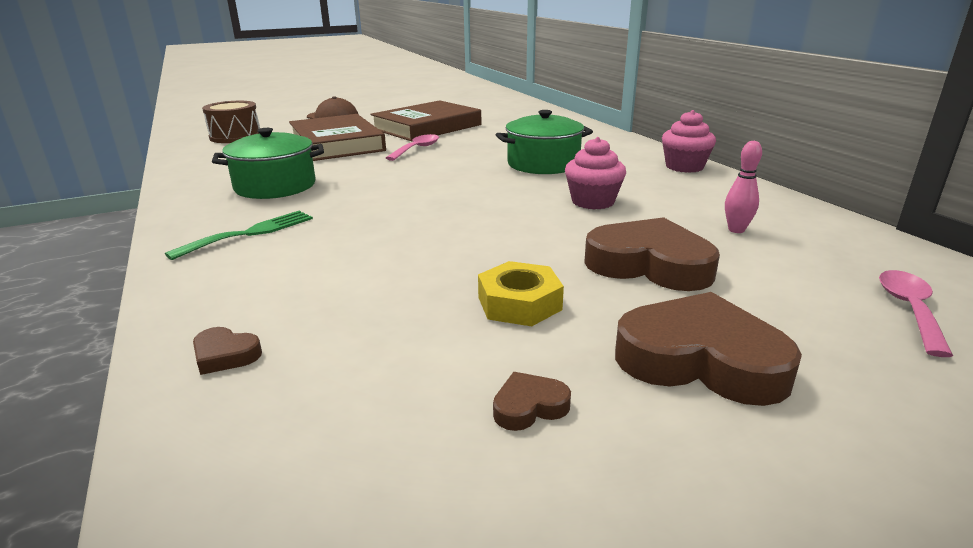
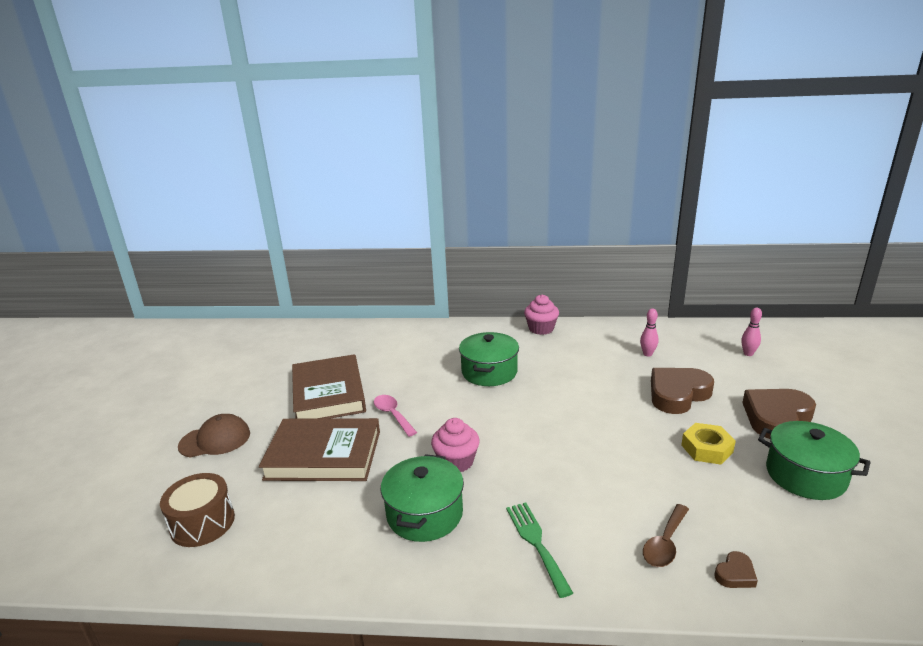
camera: 60 degrees left, 0 degrees up
brown heart [493,372,571,431] -> green pot [758,421,871,500]
pink cupcake [565,137,626,209] -> pink cupcake moved to [431,418,480,472]
pink spoon [879,270,953,357] -> pink bowling pin [741,308,762,356]
none -> brown spoon [643,504,689,567]

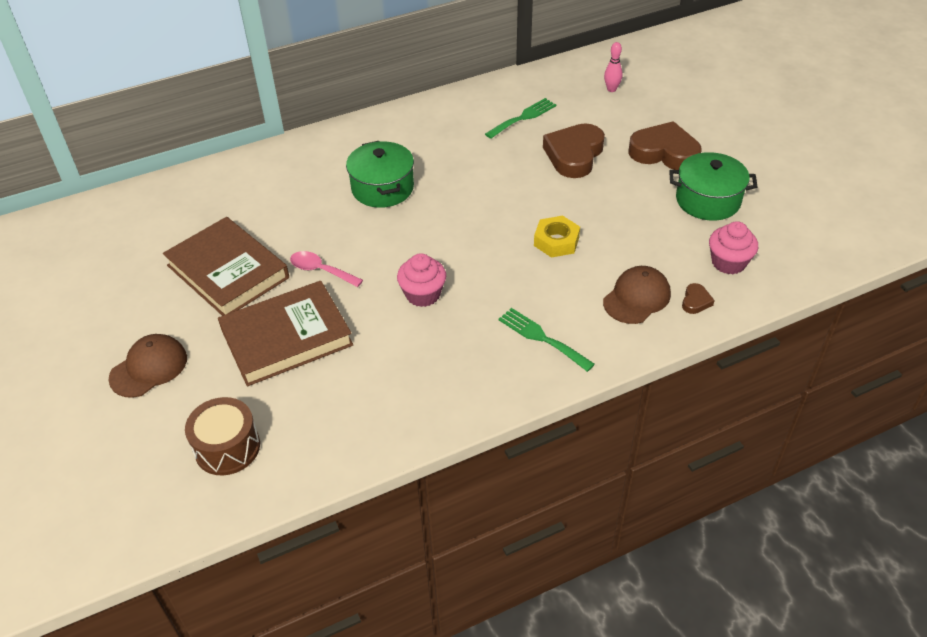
camera: 30 degrees left, 20 degrees up
green pot [381,454,464,542] -> none
pink cupcake [524,295,559,335] -> pink cupcake moved to [709,221,758,274]
pink bowling pin [640,308,659,357] -> green fork [485,98,556,139]
brown spoon [643,504,689,567] -> brown cap [603,266,671,324]
yellow nut [681,423,736,465] -> yellow nut moved to [534,216,580,258]
brown heart [742,389,816,439] -> brown heart turned 90 degrees clockwise [628,121,701,170]

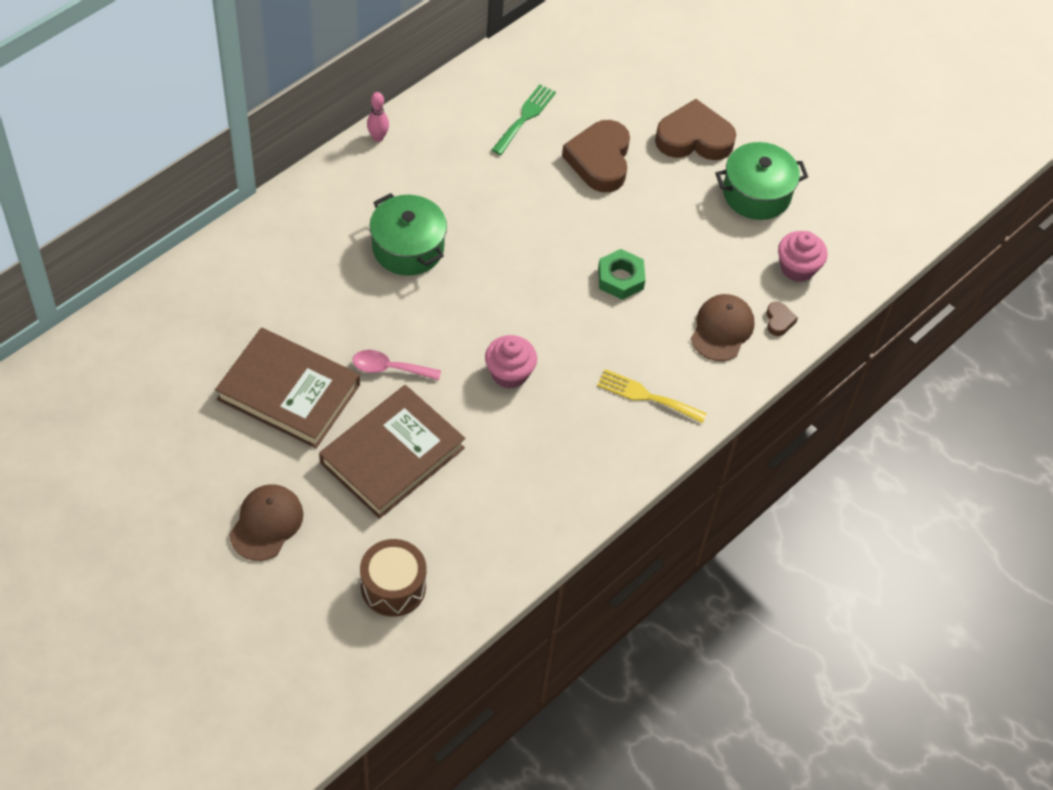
camera: 25 degrees left, 10 degrees up
green fork [498,308,595,372] -> yellow fork [597,369,707,423]
yellow nut [534,216,580,258] -> green nut [598,249,645,300]
pink bowling pin [604,42,623,92] -> pink bowling pin moved to [367,92,389,142]

